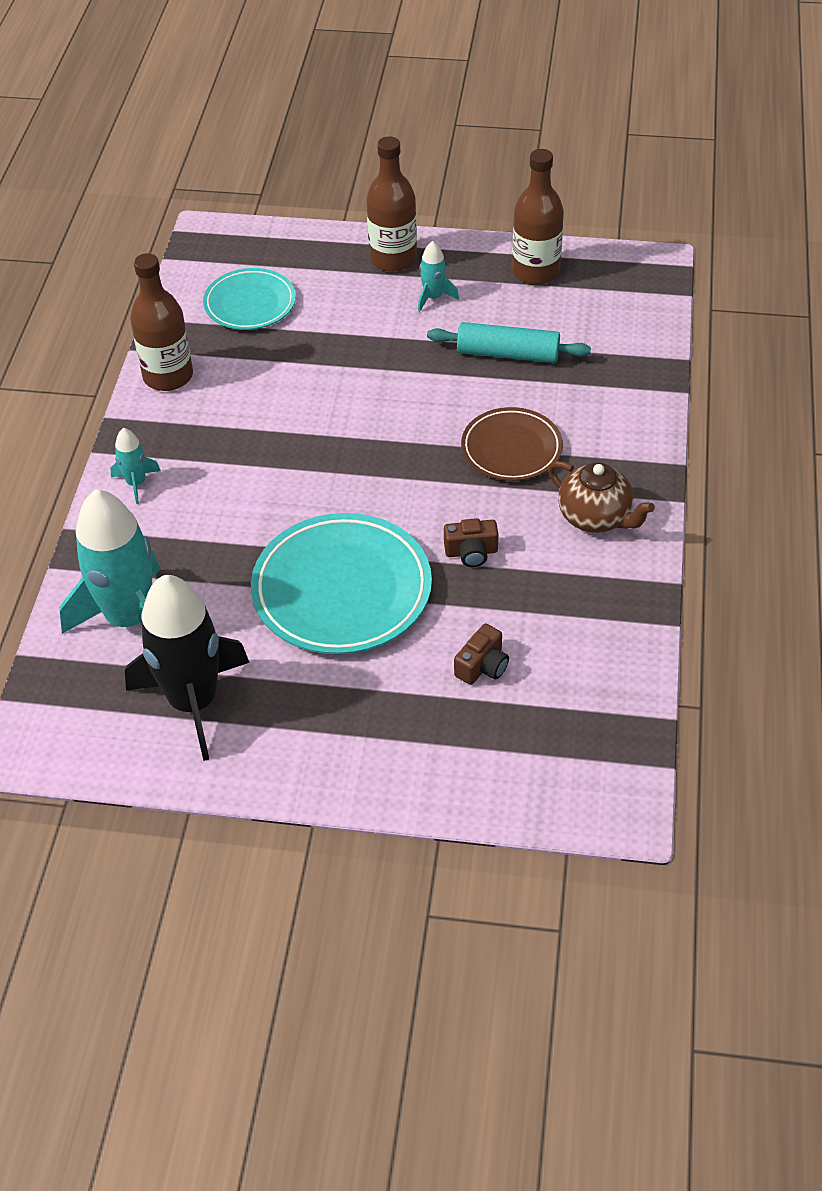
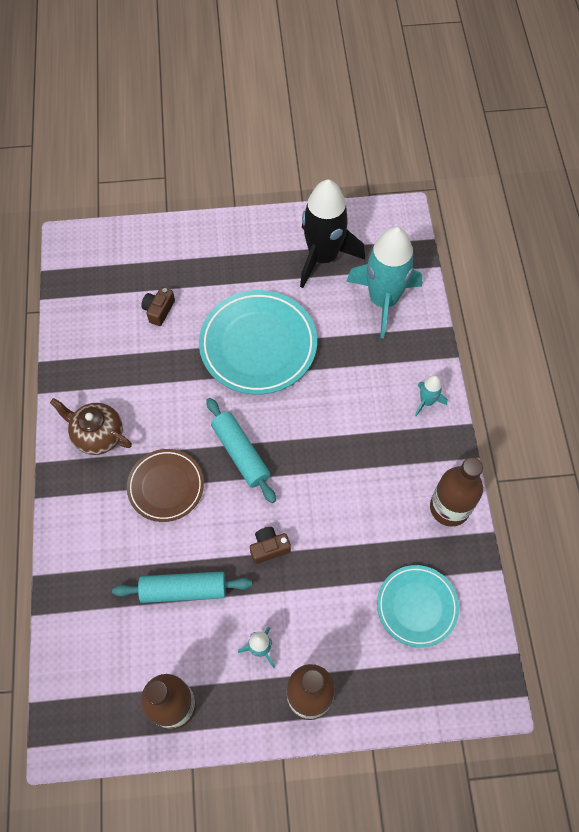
camera: 165 degrees right, 15 degrees up
brown camera [444,518,498,567] -> brown camera moved to [250,527,291,564]
none -> turquoise rolling pin [206,398,276,503]

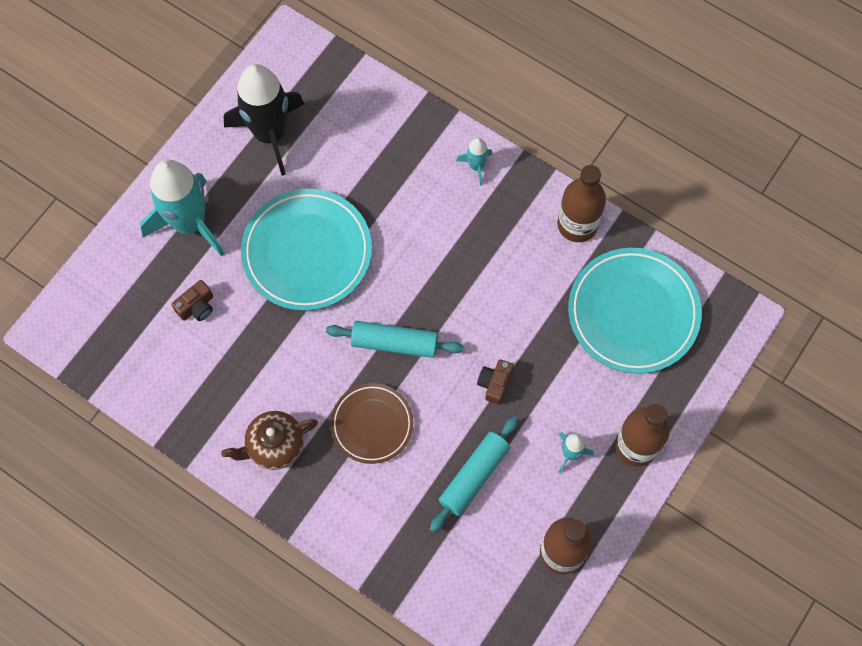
camera: 50 degrees left, 5 degrees up
brown camera [141,287,175,326] -> brown camera turned 105 degrees counterclockwise [171,280,213,321]
turquoise rocket [347,227,423,338] -> turquoise rocket moved to [140,160,224,257]
turquoise plate [377,565,459,647] -> turquoise plate [568,248,702,374], size x1.65

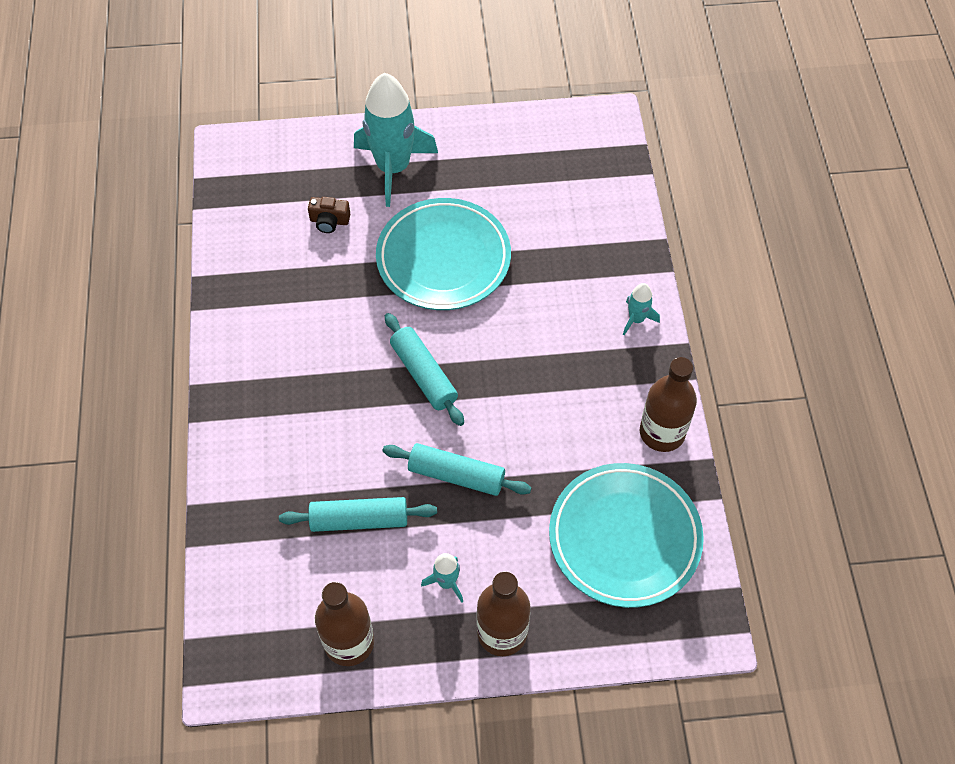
camera: 50 degrees right, 10 degrees down
brown teapot [221,411,318,470] -> none
black rocket [224,64,304,176] -> none
brown plate [331,383,413,464] -> none
brown camera [477,359,514,405] -> turquoise rolling pin [383,443,531,496]

